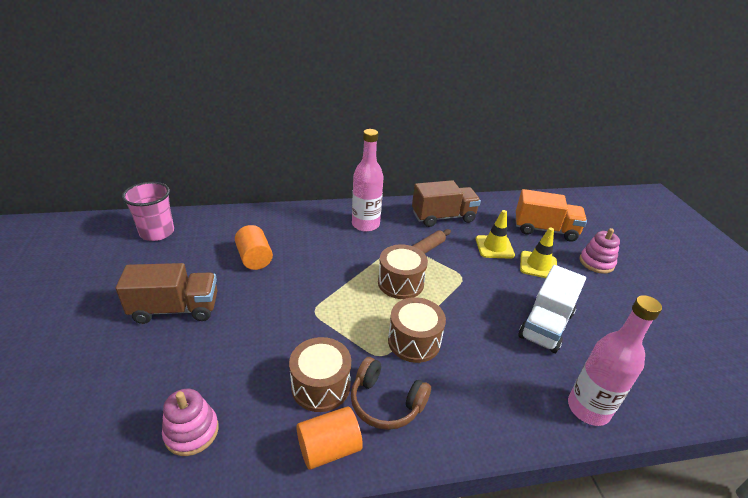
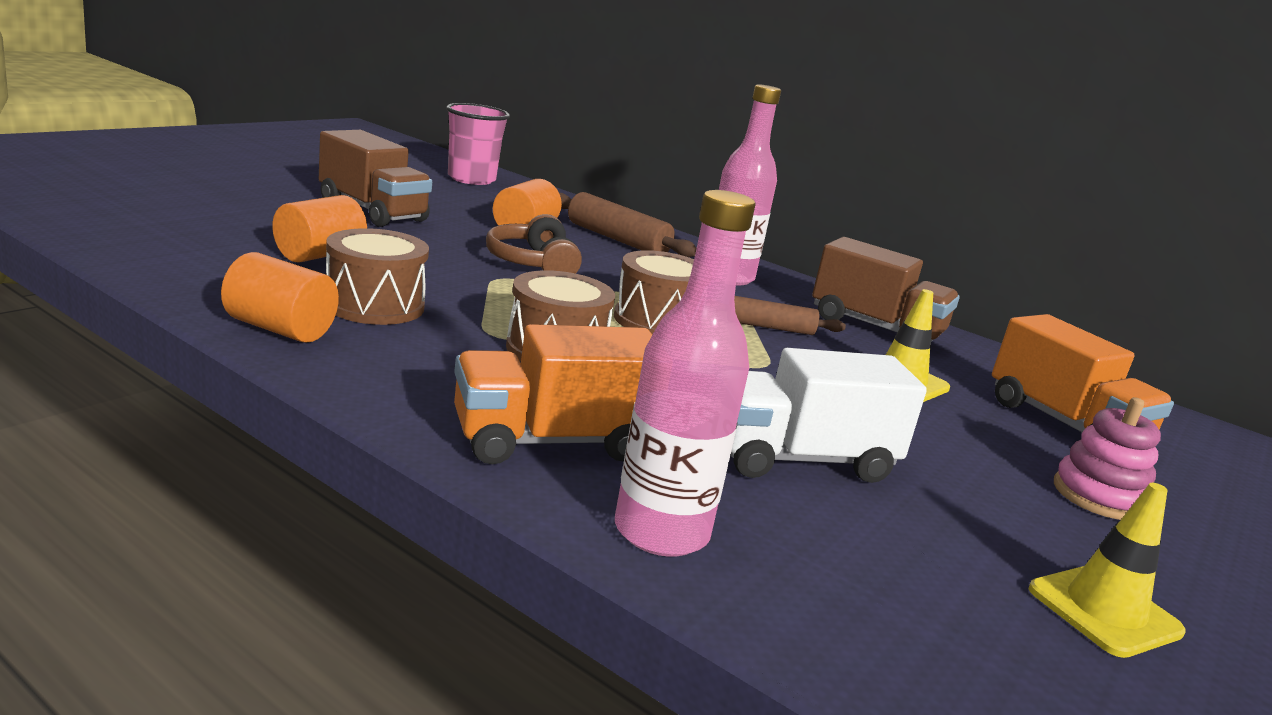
camera: 45 degrees right, 15 degrees down
pink stacking toy [162,389,219,456] -> none
brown headphones [351,357,431,430] -> brown headphones moved to [486,214,582,274]
yellow traffic cone [520,227,557,278] -> yellow traffic cone moved to [1028,483,1186,658]
none -> orange cylinder [272,195,367,263]
none -> orange truck [454,324,652,464]
none -> brown rolling pin [559,192,696,257]

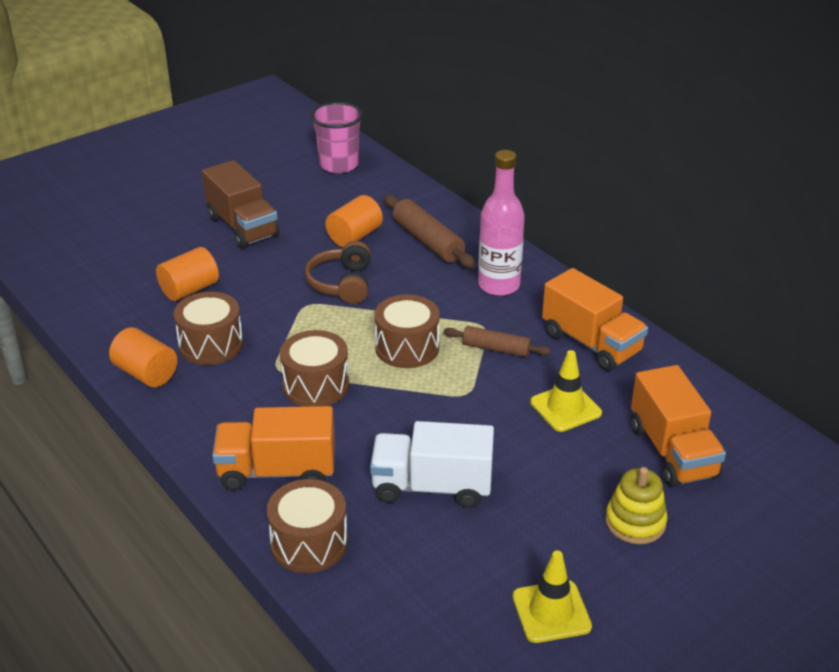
camera: 20 degrees right, 15 degrees up
pink bottle [615,190,756,557] -> brown drum [267,479,348,573]
brown truck [812,237,960,342] -> orange truck [542,268,648,371]
pink stacking toy [1054,397,1161,520] -> yellow stacking toy [605,467,668,544]

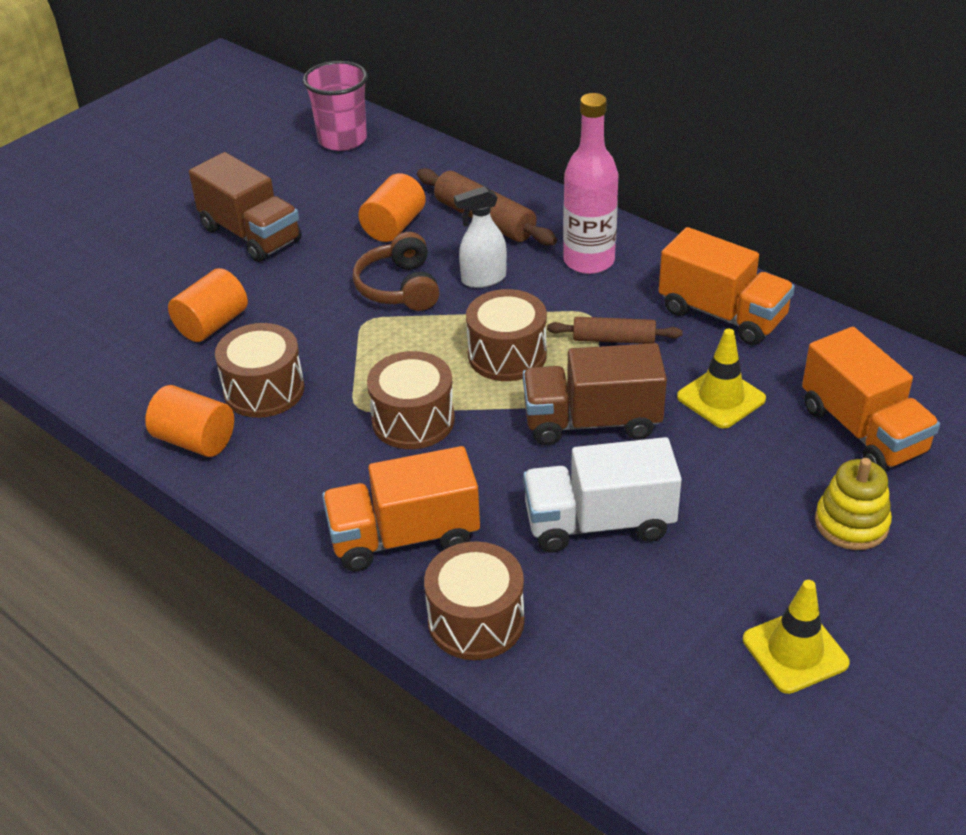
camera: 10 degrees left, 5 degrees up
none -> white spray bottle [454,186,507,288]
none -> brown truck [523,343,667,445]

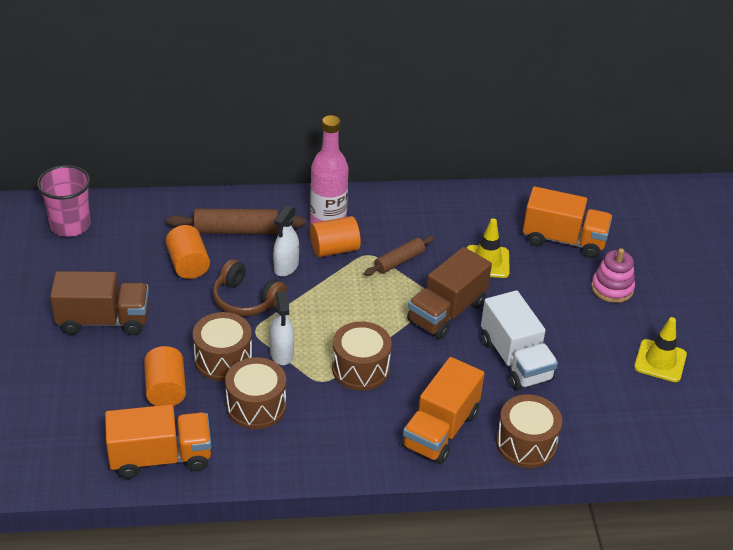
camera: 50 degrees left, 0 degrees up
orange cylinder [145,385,234,457] -> orange cylinder moved to [310,216,361,257]
brown drum [466,289,547,381] -> brown drum moved to [193,312,252,381]
white truck [523,437,682,552] -> white truck turned 60 degrees counterclockwise [481,290,558,390]
orange truck [659,227,795,345] -> orange truck moved to [105,404,211,479]
yellow stacking toy [815,458,892,550] -> pink stacking toy [591,248,635,303]
none -> white spray bottle [269,291,294,365]

